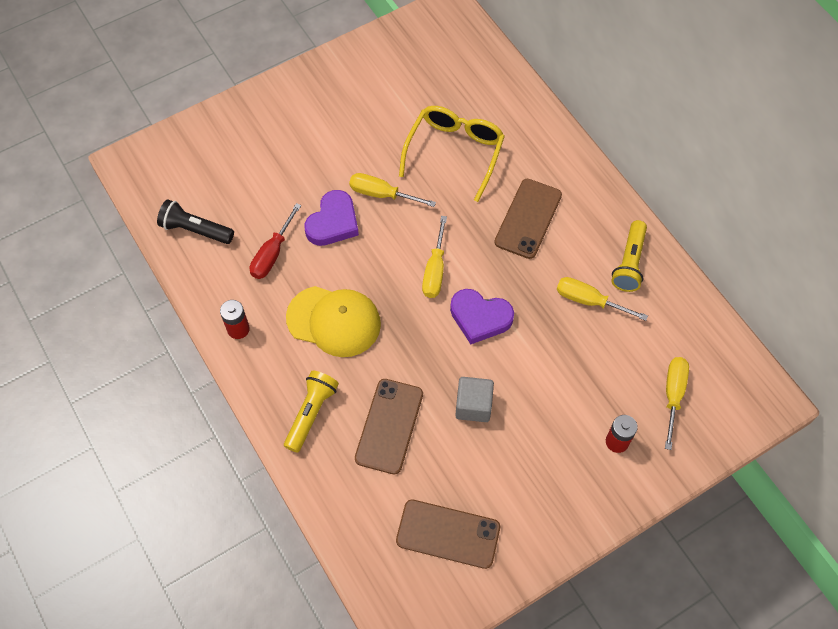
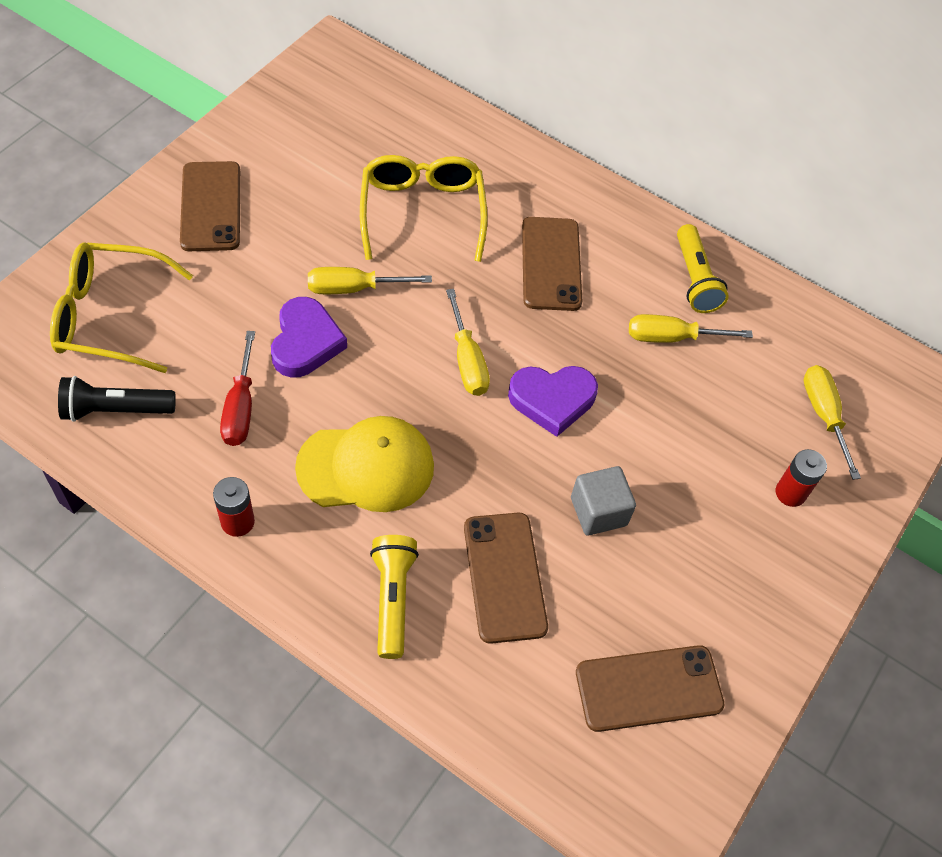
camera: 30 degrees left, 5 degrees down
none -> yellow glasses [50,242,193,373]
none -> brown phone [180,161,240,251]

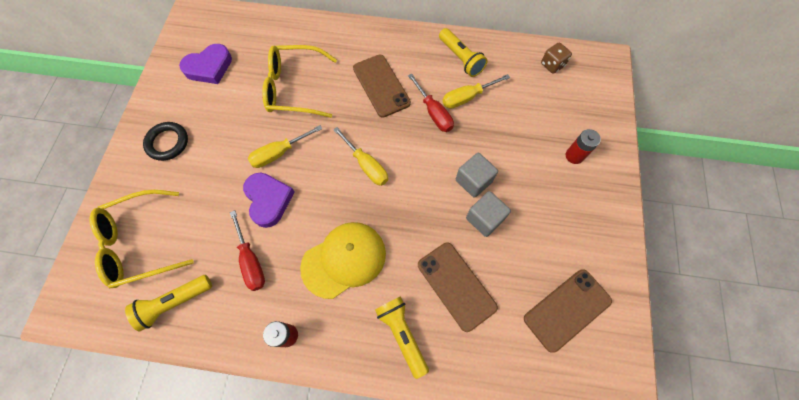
camera: 20 degrees left, 10 degrees up
black flashlight [58,376,176,422] -> yellow flashlight [125,275,212,332]
brown phone [180,161,240,251] -> black ring [143,122,188,161]
yellow glasses [360,155,488,262] -> yellow glasses turned 60 degrees counterclockwise [262,45,337,118]
purple heart [508,366,598,437] -> purple heart moved to [179,44,232,84]
yellow screwdriver [804,365,861,480] -> none
none -> red screwdriver [408,73,454,132]
none -> grey cube [456,153,498,198]
none -> brown dice [541,42,572,74]

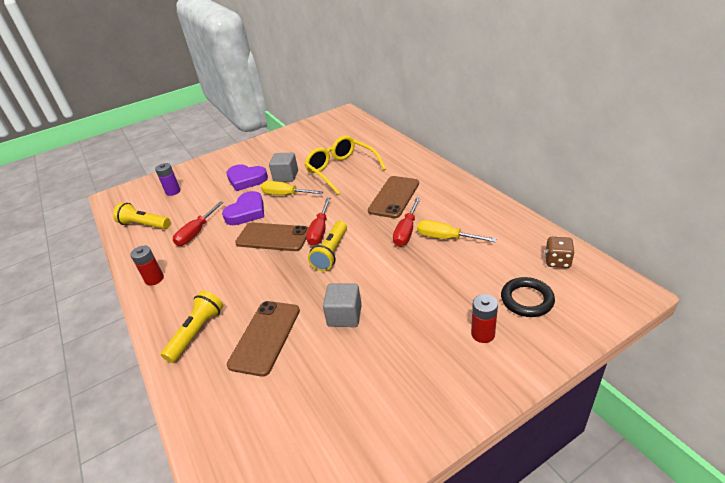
camera: 55 degrees right, 30 degrees down
yellow glasses [90,190,194,288] -> purple battery [155,163,180,196]
black ring [143,122,188,161] -> black ring moved to [501,277,555,317]
purple heart [179,44,232,84] -> purple heart moved to [226,164,268,191]
yellow cap [300,222,386,299] -> none
yellow screwdriver [333,127,388,186] -> red screwdriver [306,198,331,246]
yellow flashlight [439,28,488,77] -> yellow flashlight moved to [308,221,347,271]
grey cube [456,153,498,198] -> grey cube moved to [269,153,298,182]
brown phone [524,269,612,353] -> brown phone moved to [235,223,309,251]

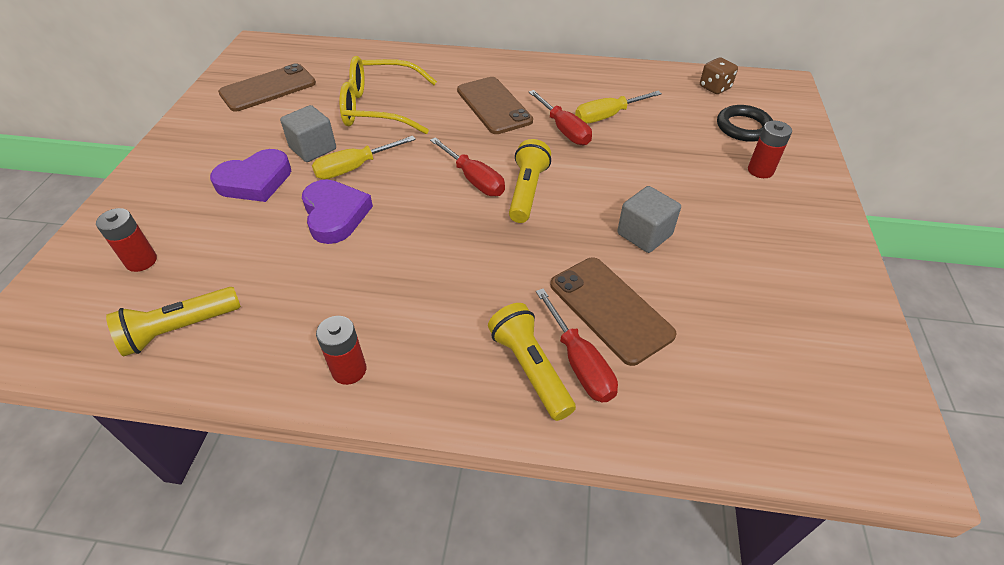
camera: 55 degrees left, 10 degrees up
purple battery [155,163,180,196] -> red battery [96,208,157,272]
red screwdriver [173,201,224,246] -> red screwdriver moved to [536,288,618,402]
brown phone [235,223,309,251] -> brown phone moved to [218,63,316,112]
yellow flashlight [308,221,347,271] -> yellow flashlight turned 135 degrees counterclockwise [509,139,551,223]

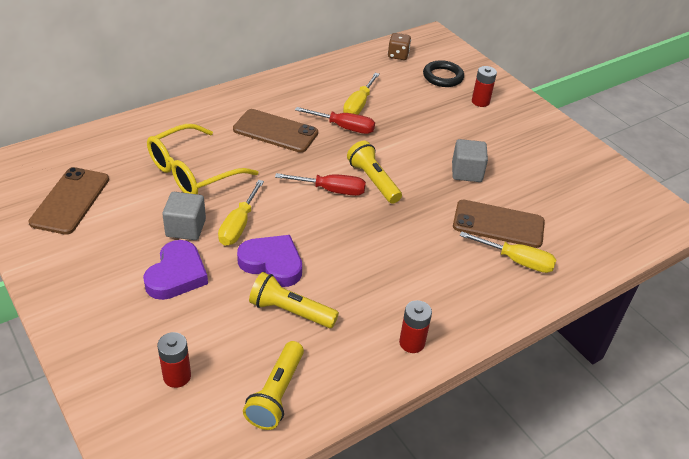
camera: 45 degrees left, 5 degrees down
yellow flashlight [488,303,576,421] -> yellow flashlight moved to [249,272,339,328]
red screwdriver [536,288,618,402] -> yellow screwdriver [459,231,556,273]

